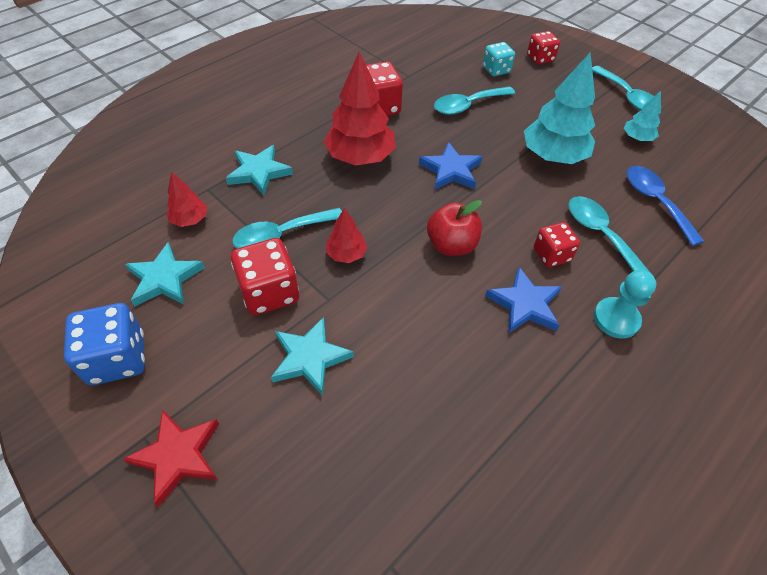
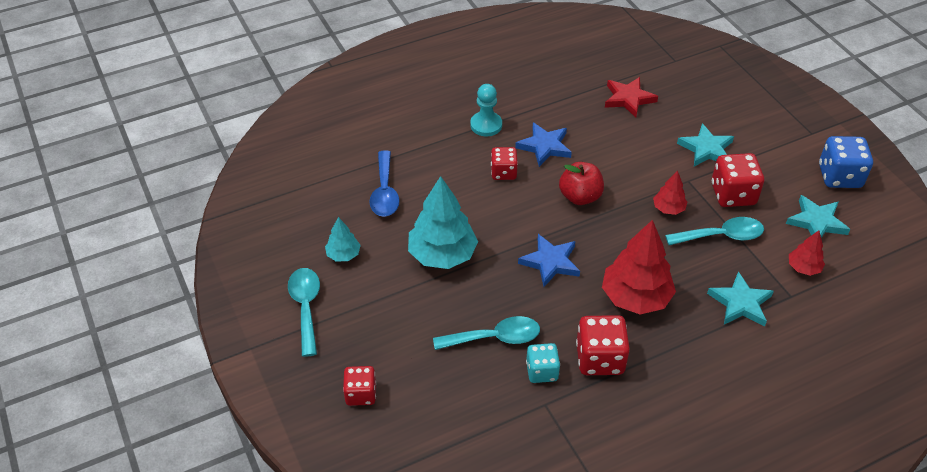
camera: 160 degrees left, 5 degrees down
red star [123,410,219,507] -> red star moved to [605,77,658,118]
turquoise dice [483,42,515,76] -> turquoise dice moved to [526,343,560,383]
turquoise spoon [568,196,650,272] -> none

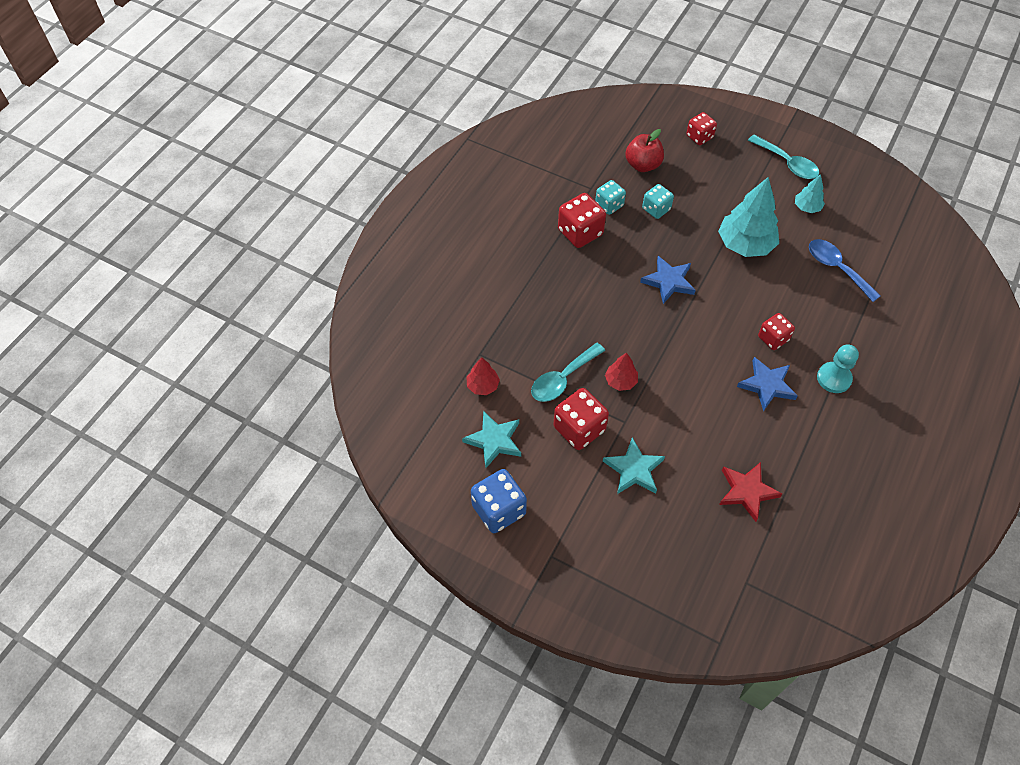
camera: 145 degrees right, 10 degrees up
turquoise spoon [433,316,540,350] -> turquoise dice [642,184,674,219]
red apple [559,162,604,205] -> red apple moved to [625,129,664,172]
red tree [602,220,676,314] -> none
turquoise star [707,271,774,327] -> none

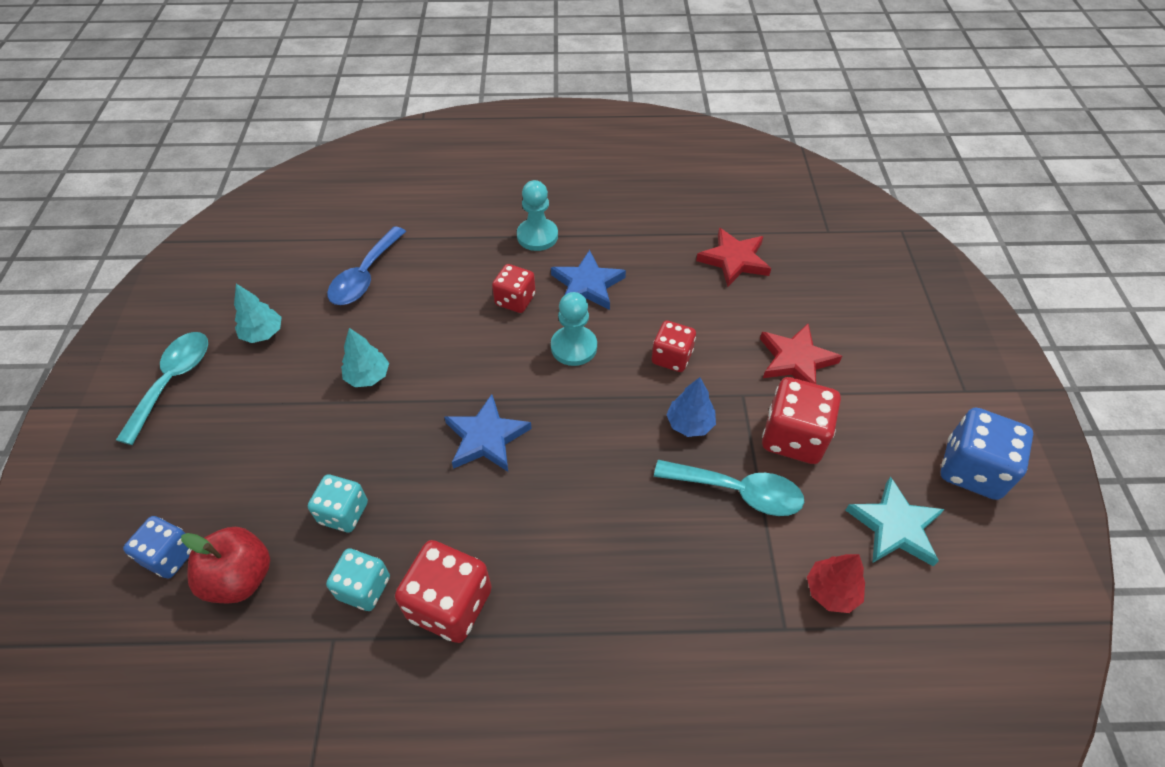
camera: 120 degrees left, 5 degrees down
turquoise star [603,437,665,494] -> red star [760,324,842,384]
red tree [605,353,638,391] -> blue tree [666,377,716,437]
red dice [686,112,717,145] -> red dice moved to [652,321,696,372]
turquoise tree [718,177,779,257] -> turquoise tree [341,328,389,387], size x0.51
none -> blue dice [123,516,192,579]
none -> turquoise pawn [551,292,597,366]

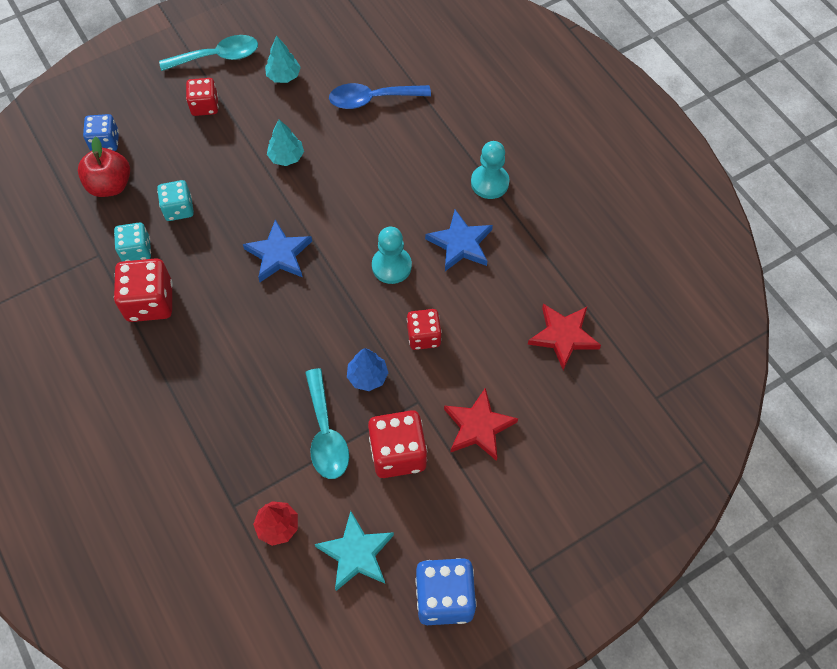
camera: 60 degrees right, 10 degrees up
red dice [492,264,536,313] -> red dice moved to [186,78,218,116]

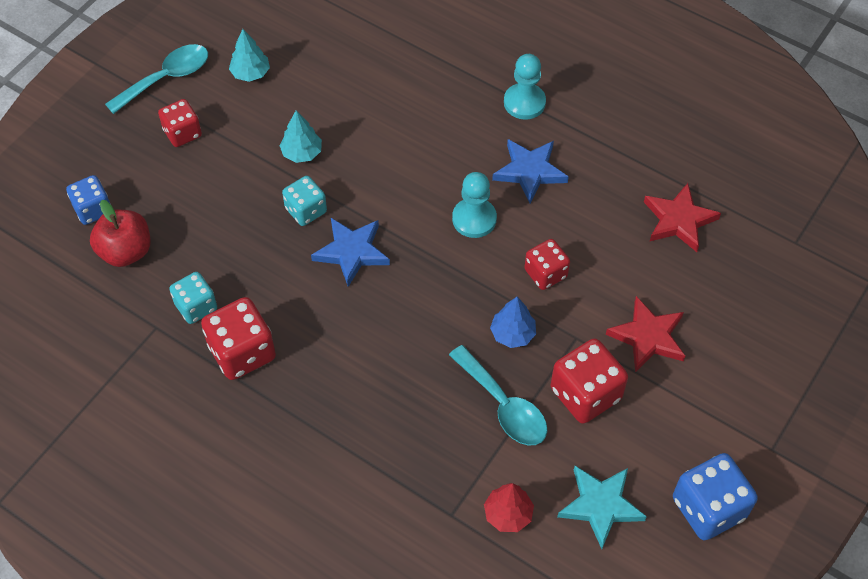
camera: 25 degrees left, 5 degrees down
turquoise dice [157,180,194,221] -> turquoise dice moved to [282,176,327,226]
blue spoon [329,83,431,109] -> none

